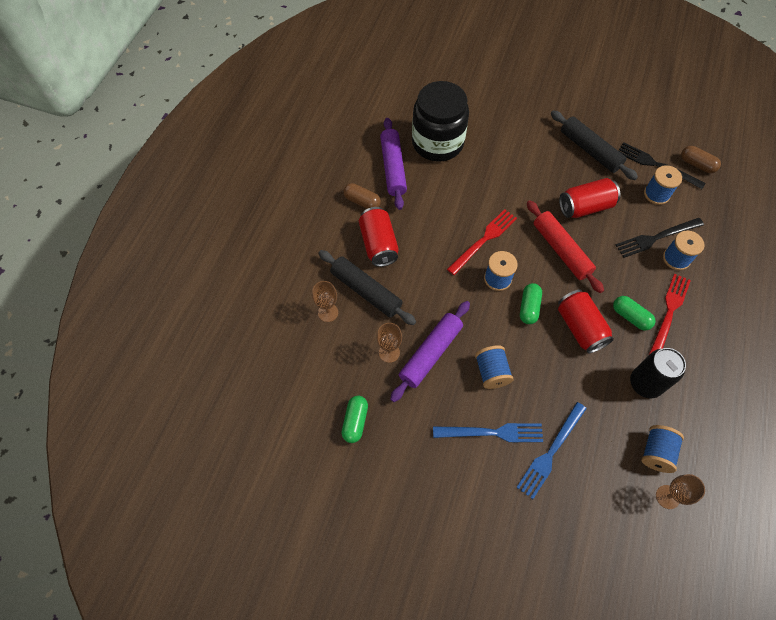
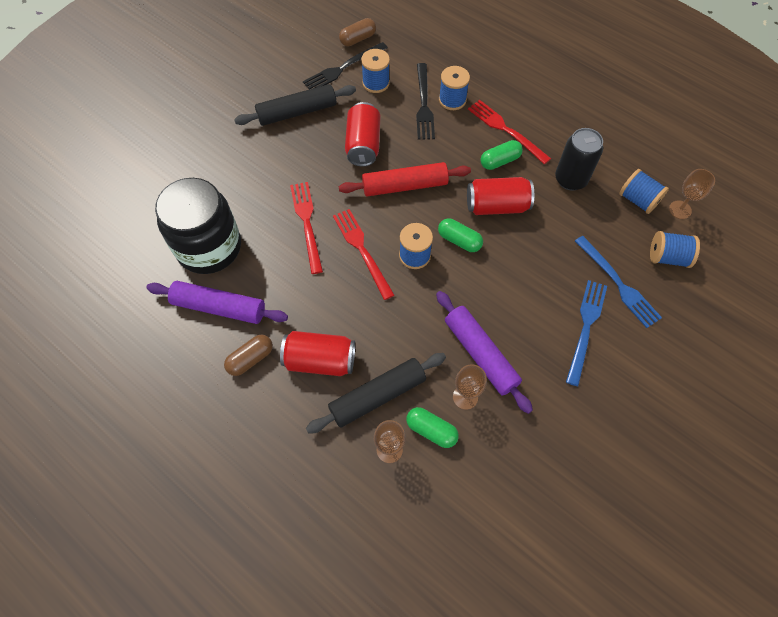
camera: 70 degrees left, 0 degrees up
green capsule [341,396,368,443] -> green capsule moved to [406,407,459,448]
blue spool [475,345,514,389] -> blue spool moved to [650,231,700,268]
none -> red fork [290,182,323,274]

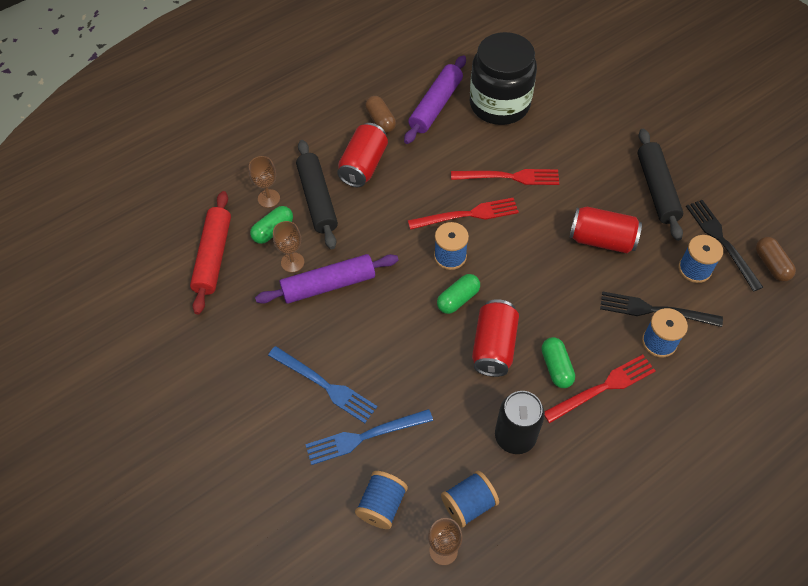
camera: 105 degrees right, 5 degrees down
red rolling pin [339,162,471,196] -> red rolling pin moved to [190,191,231,314]

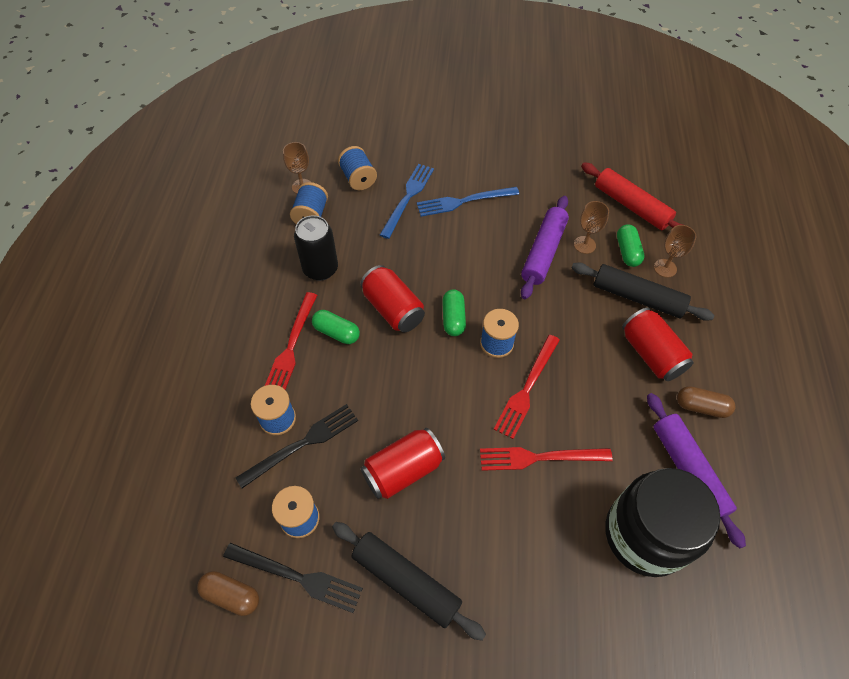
camera: 130 degrees right, 0 degrees up
red fork [451,169,559,185] -> red fork turned 45 degrees clockwise [480,447,613,471]

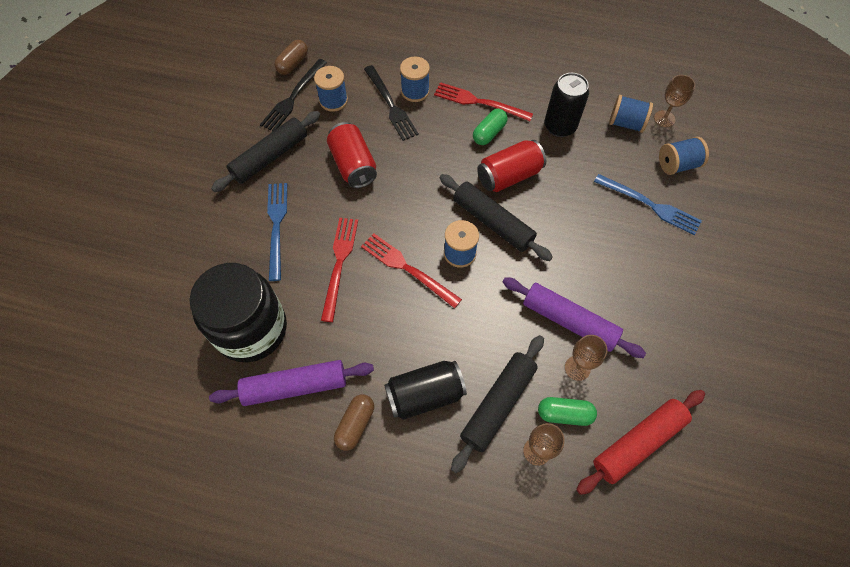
camera: 100 degrees right, 5 degrees up
blue fork [417,187,519,217] -> blue fork moved to [267,183,287,281]
green capsule [442,289,466,336] -> black rolling pin [440,174,553,261]
red can [622,308,693,381] -> black can [384,361,467,420]

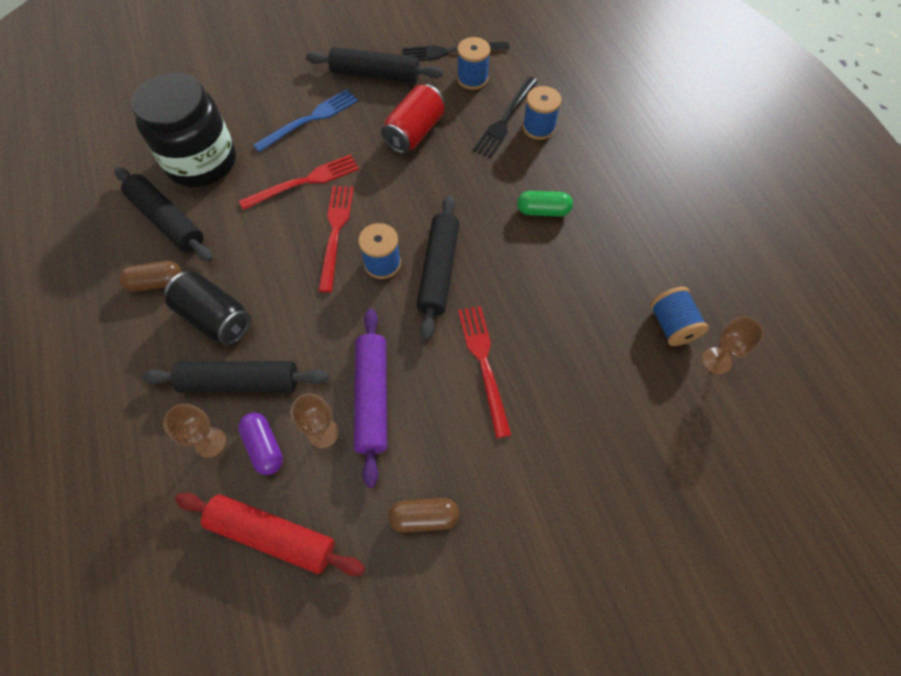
camera: 55 degrees right, 0 degrees up
purple rolling pin [209,360,374,406] -> black rolling pin [114,167,213,262]
brown capsule [274,40,308,75] -> brown capsule moved to [388,498,459,533]
red fork [434,82,533,121] -> red fork moved to [458,306,511,438]
red can [477,140,546,192] -> none
green capsule [538,397,597,426] -> purple capsule [238,413,283,475]
black can [545,73,589,137] -> none
blue fork [594,174,702,235] -> none
blue spool [659,137,709,175] -> none

